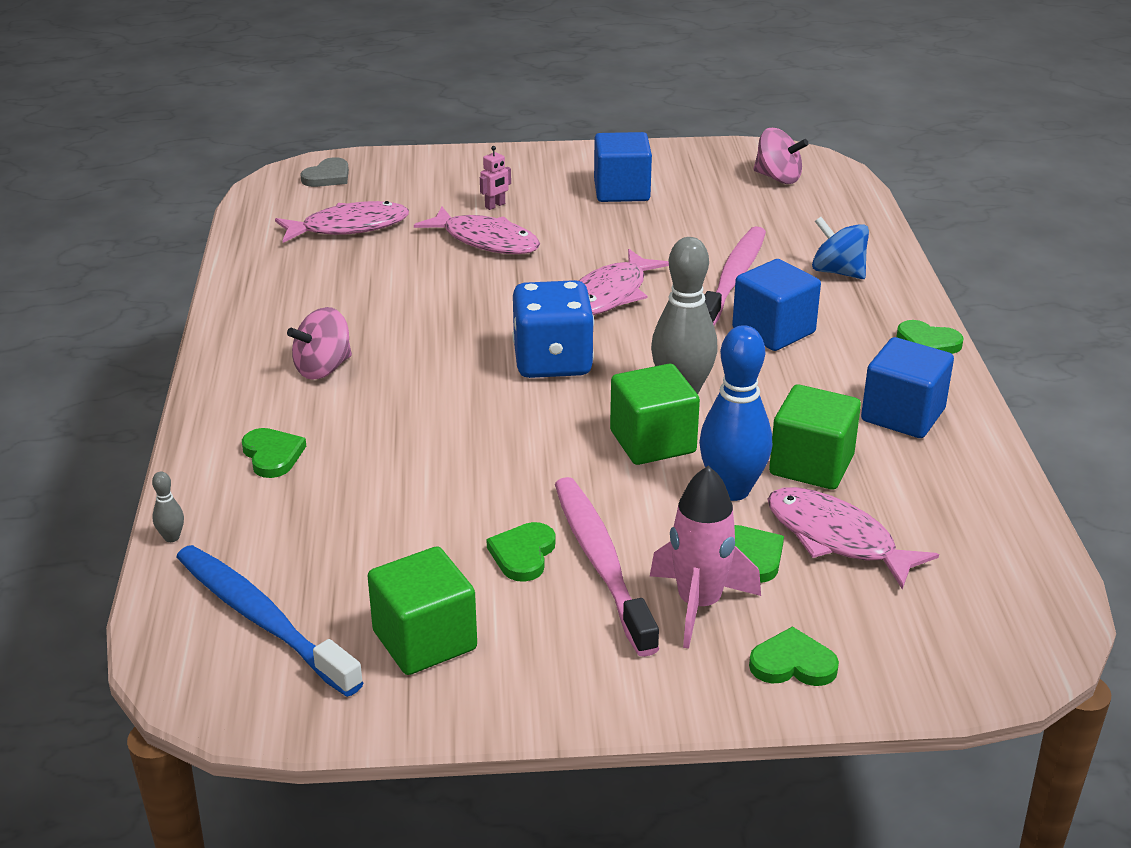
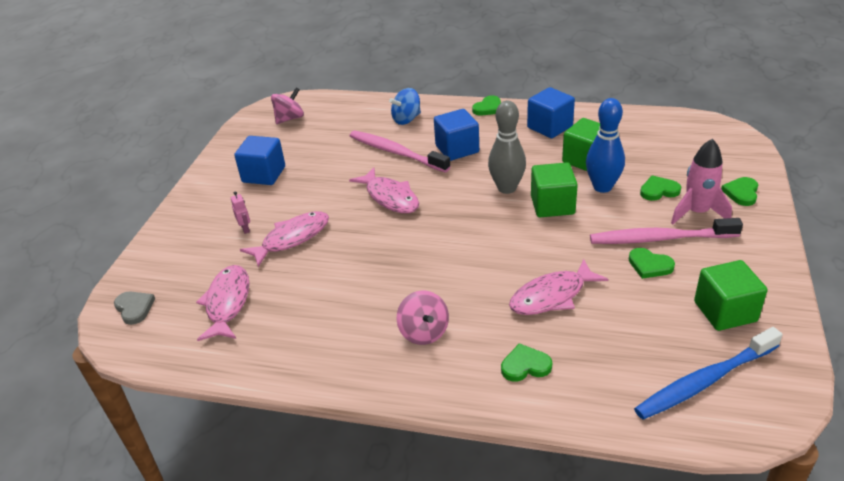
camera: 70 degrees left, 5 degrees up
grey bowling pin [152,472,184,542] -> none
blue dice [512,280,594,378] -> none
pink fish [767,487,939,590] -> pink fish moved to [509,259,609,315]

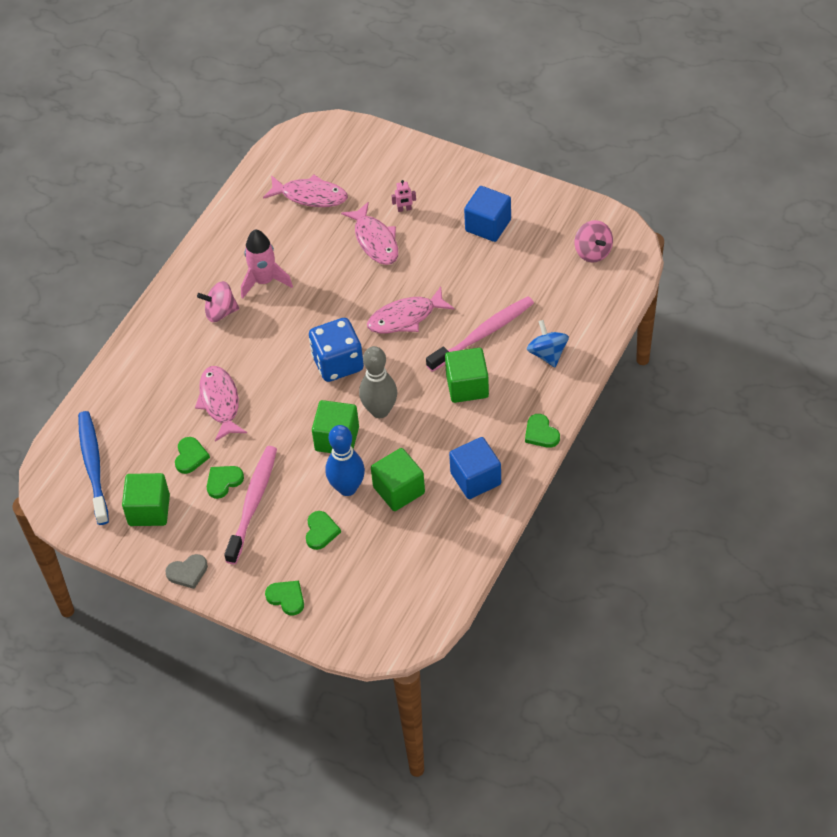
camera: 105 degrees right, 15 degrees up
grey heart [114,292,155,325] -> grey heart moved to [165,554,208,589]
blue cube [434,109,479,161] -> green cube [445,348,489,403]
green heart [501,343,552,382] -> green heart moved to [175,437,210,474]
pink rocket [671,139,732,224] -> pink rocket moved to [241,230,293,299]
none -> blue dice [309,318,364,382]

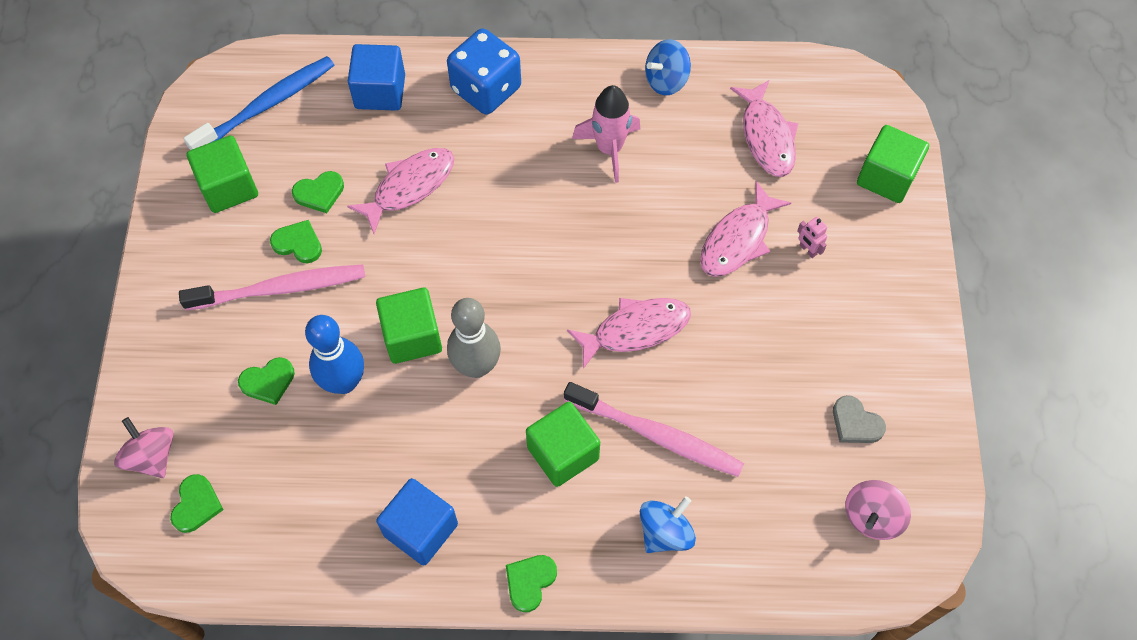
camera: 60 degrees right, 10 degrees up
grey heart [165,554,208,589] -> grey heart moved to [833,395,886,443]
pink spinning top [197,281,239,322] -> pink spinning top moved to [114,417,174,478]
green heart [265,581,304,615] -> green heart moved to [170,474,223,533]
blue dice [309,318,364,382] -> blue dice moved to [447,29,521,115]
pink fish [367,286,454,333] -> pink fish turned 120 degrees clockwise [567,298,691,369]
green cube [371,448,425,511] -> green cube moved to [857,125,929,203]
blue cube [464,186,511,242] -> blue cube moved to [348,44,405,111]
none -> blue spinning top [645,39,691,95]

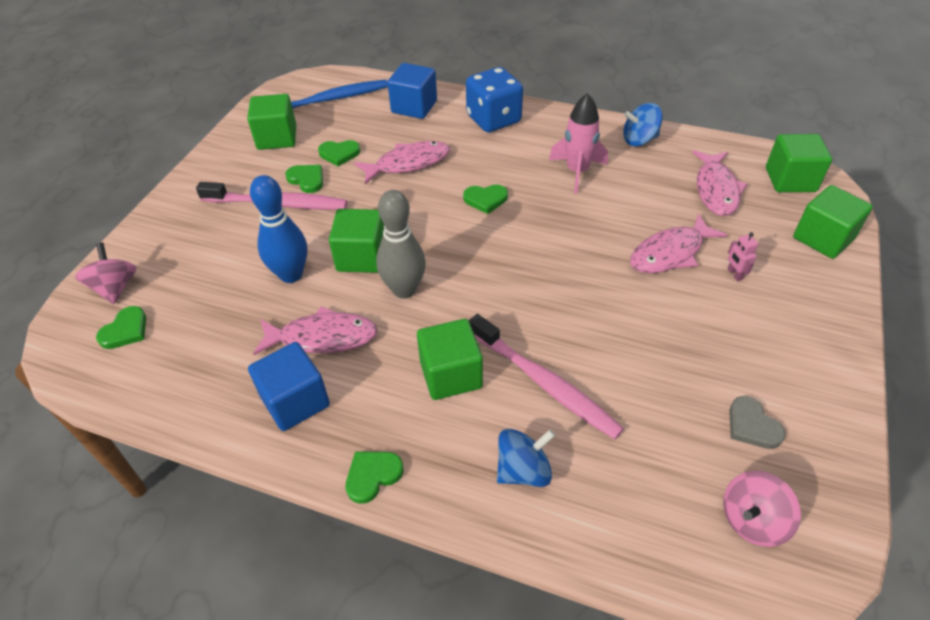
camera: 20 degrees right, 15 degrees down
green heart [238,357,295,405] -> green heart moved to [463,184,508,214]
pink fish [567,298,691,369] -> pink fish moved to [253,307,378,355]
none -> green cube [766,134,832,192]

